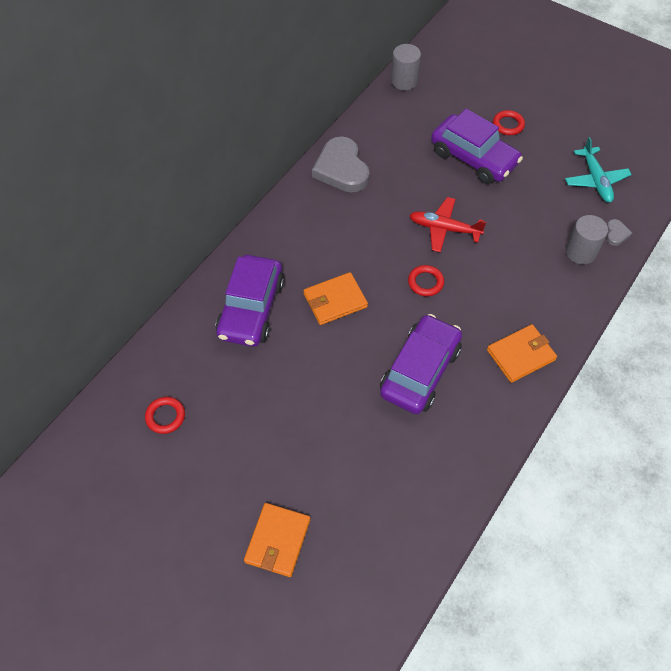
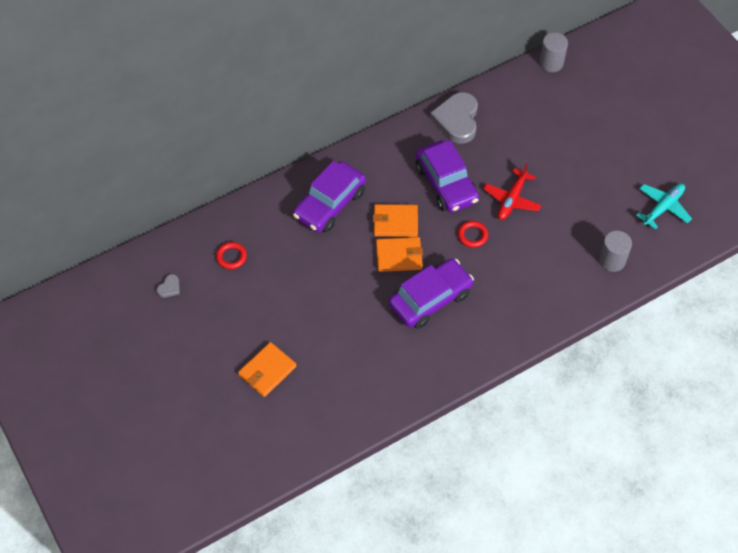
camera: 25 degrees right, 0 degrees up
red plane [409,197,486,252] -> red plane turned 105 degrees counterclockwise [483,163,541,220]
purple car [431,109,523,184] -> purple car moved to [415,140,479,213]
orange wallet [487,324,557,383] -> orange wallet moved to [376,237,423,272]
red ring [493,110,525,135] -> none
turquoise plane [565,137,632,203] -> turquoise plane turned 150 degrees counterclockwise [636,184,692,230]
grey heart [606,219,632,246] -> grey heart moved to [156,274,180,298]

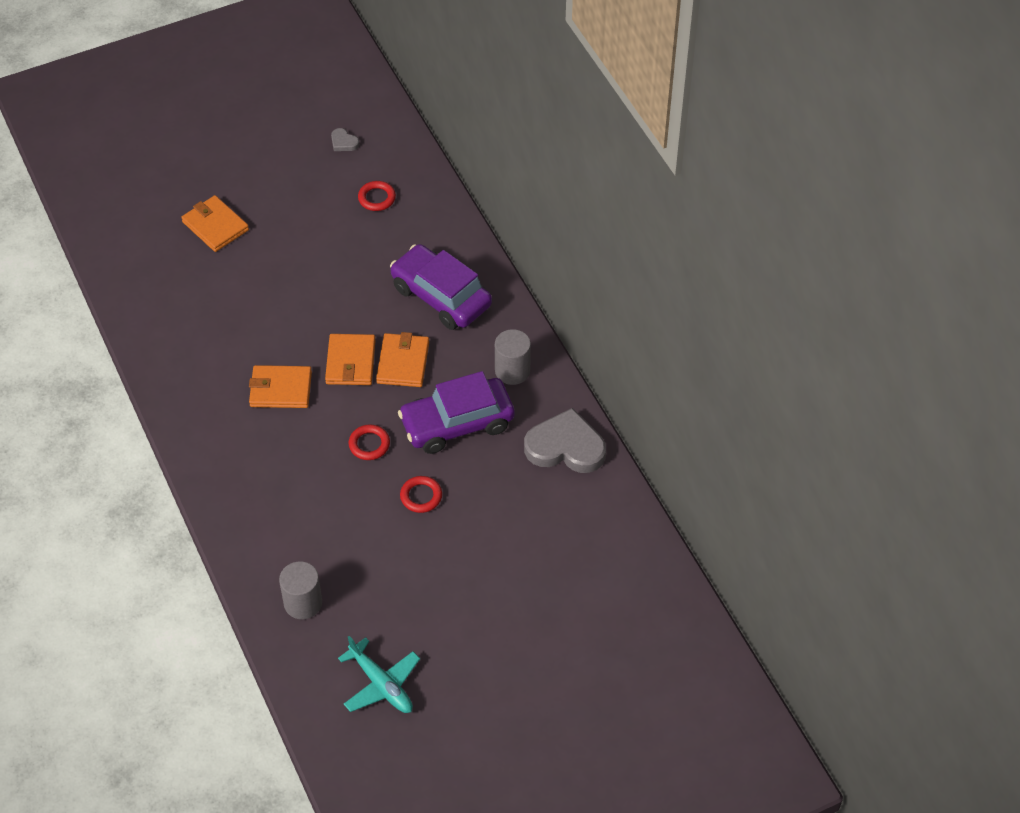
camera: 95 degrees right, 5 degrees down
purple car [389,258,474,329] -> orange wallet [249,365,312,408]
red plane [483,163,541,220] -> red ring [400,476,442,513]
grey cylinder [539,32,568,72] -> grey cylinder moved to [495,329,531,385]

